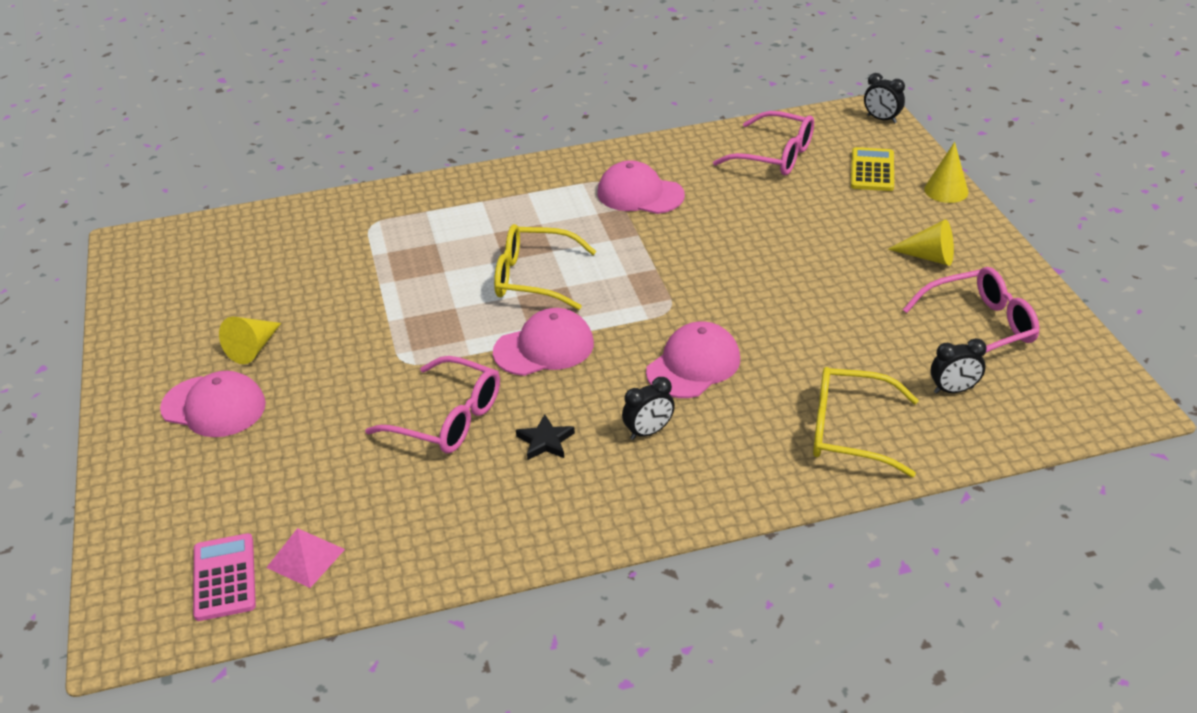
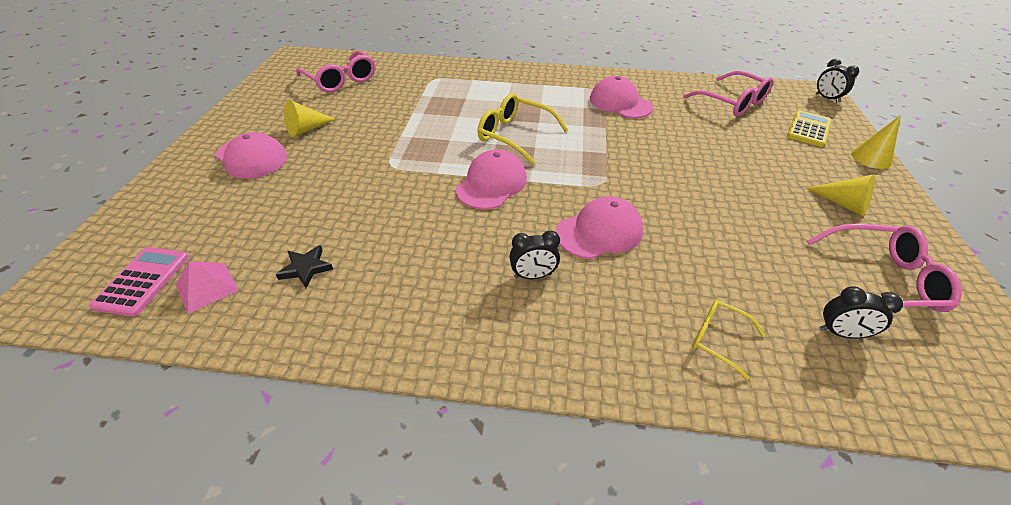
camera: 20 degrees right, 5 degrees up
pink glasses [365,356,500,453] -> pink glasses moved to [296,51,375,92]
pink cap [493,308,594,376] -> pink cap turned 60 degrees counterclockwise [456,149,527,209]
black star [516,414,575,460] -> black star moved to [276,245,333,288]
yellow glasses [813,367,919,477] -> yellow glasses [692,300,765,380], size x0.57

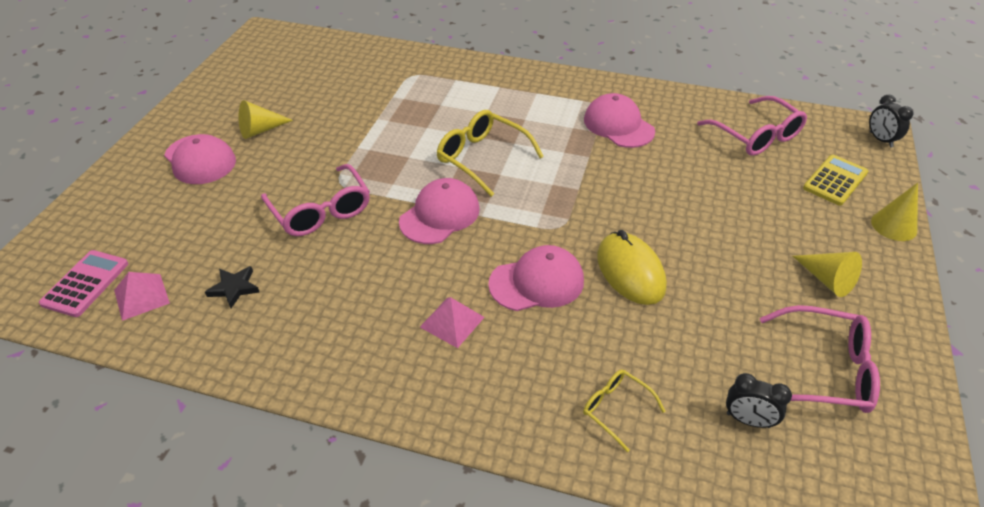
camera: 10 degrees right, 0 degrees up
pink glasses [296,51,375,92] -> pink glasses moved to [261,164,370,236]
black clock [509,231,560,279] -> pink pyramid [420,297,485,348]
none -> yellow mouse [597,230,667,305]

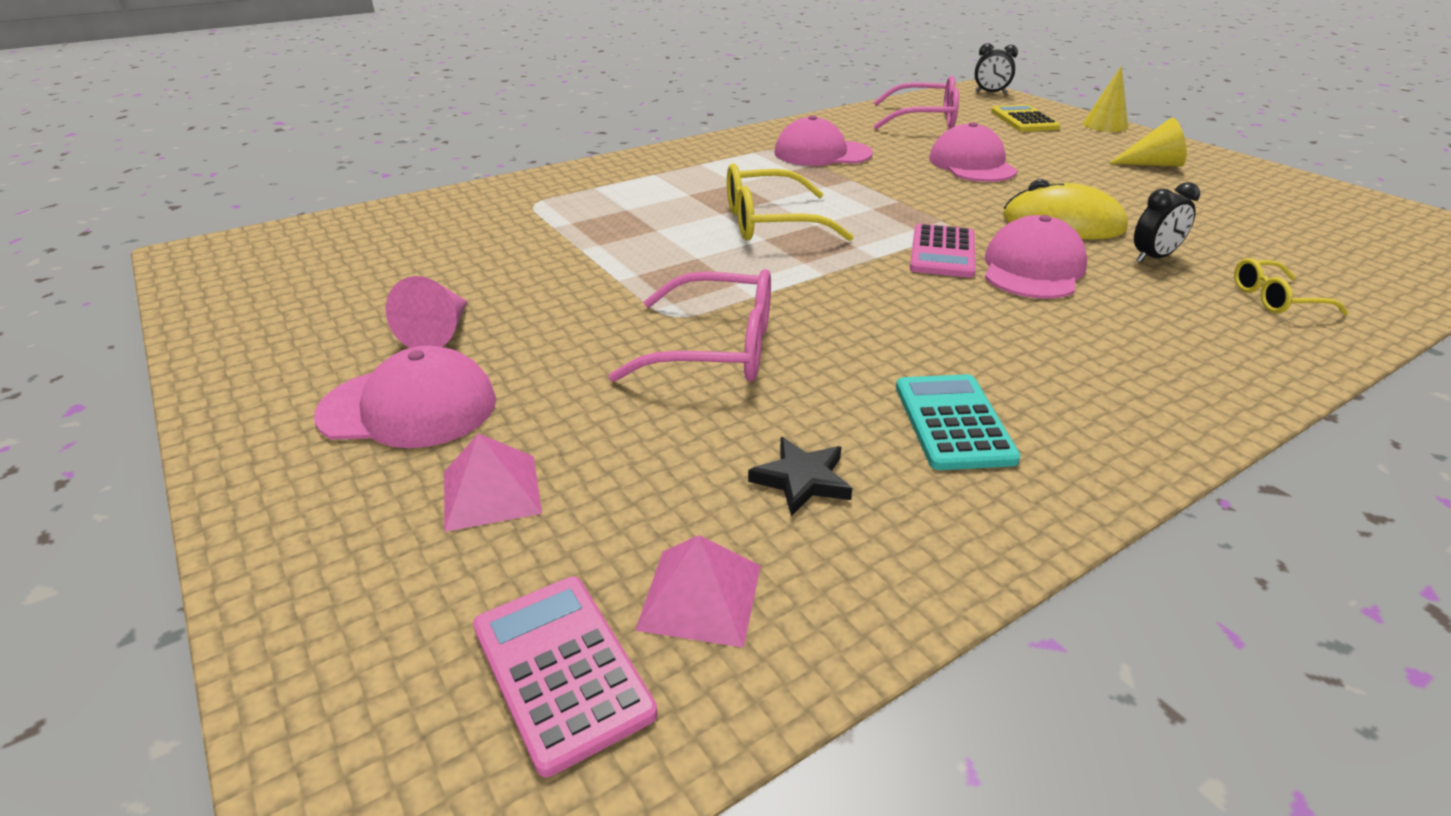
camera: 50 degrees left, 10 degrees down
yellow cone [239,100,293,139] -> pink cone [386,276,467,348]
pink cap [399,178,480,244] -> pink cap moved to [929,122,1018,182]
pink pyramid [420,297,485,348] -> pink pyramid moved to [444,433,542,532]
black clock [726,373,792,428] -> black clock moved to [1134,182,1200,263]
pink glasses [760,305,880,413] -> none
none -> turquoise calculator [896,374,1021,470]
none -> pink calculator [910,224,976,278]

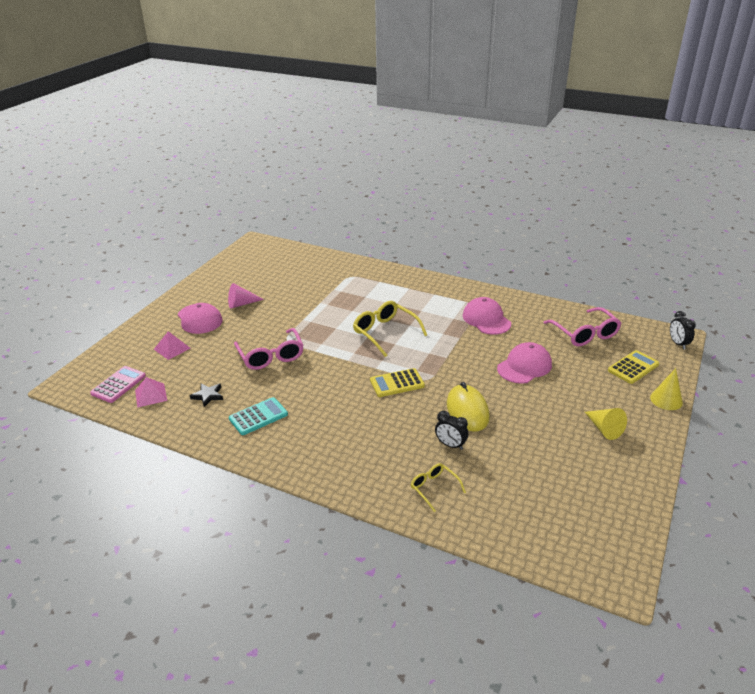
camera: 60 degrees right, 0 degrees up
pink calculator [910,224,976,278] -> yellow calculator [370,368,425,397]
pink cap [985,215,1087,299] -> none

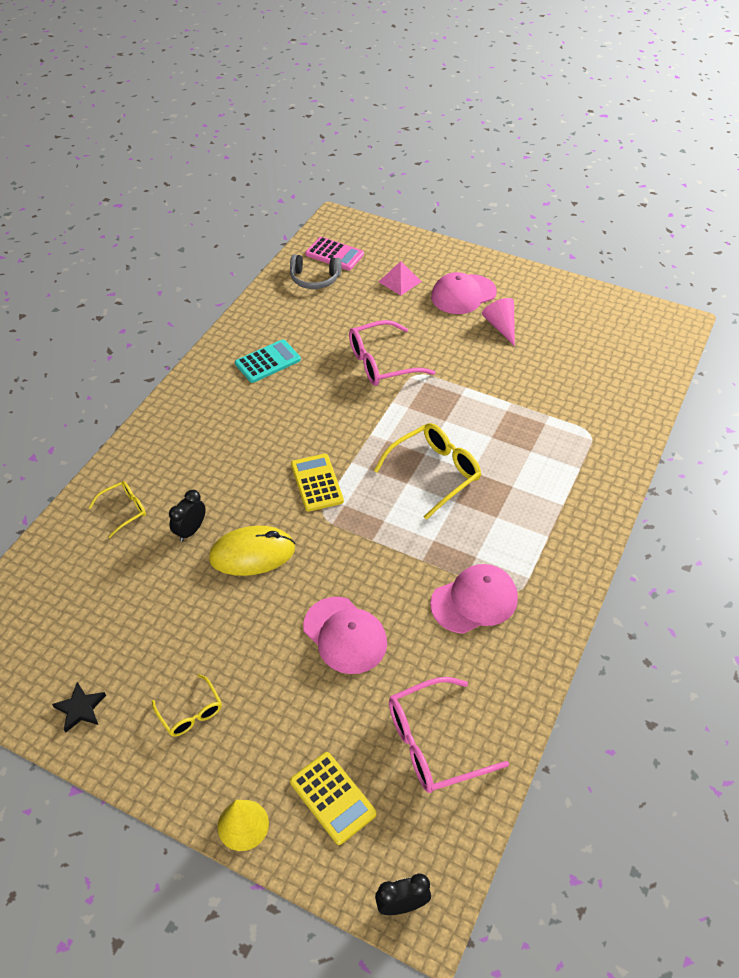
camera: 90 degrees right, 15 degrees up
pink pyramid [135,377,167,408] -> grey headphones [290,255,342,289]
black star [190,383,223,407] -> black star moved to [52,682,106,733]
turquoise calculator [229,397,288,435] -> turquoise calculator turned 90 degrees counterclockwise [235,339,301,383]
yellow cone [585,408,627,440] -> yellow glasses [152,674,222,737]

